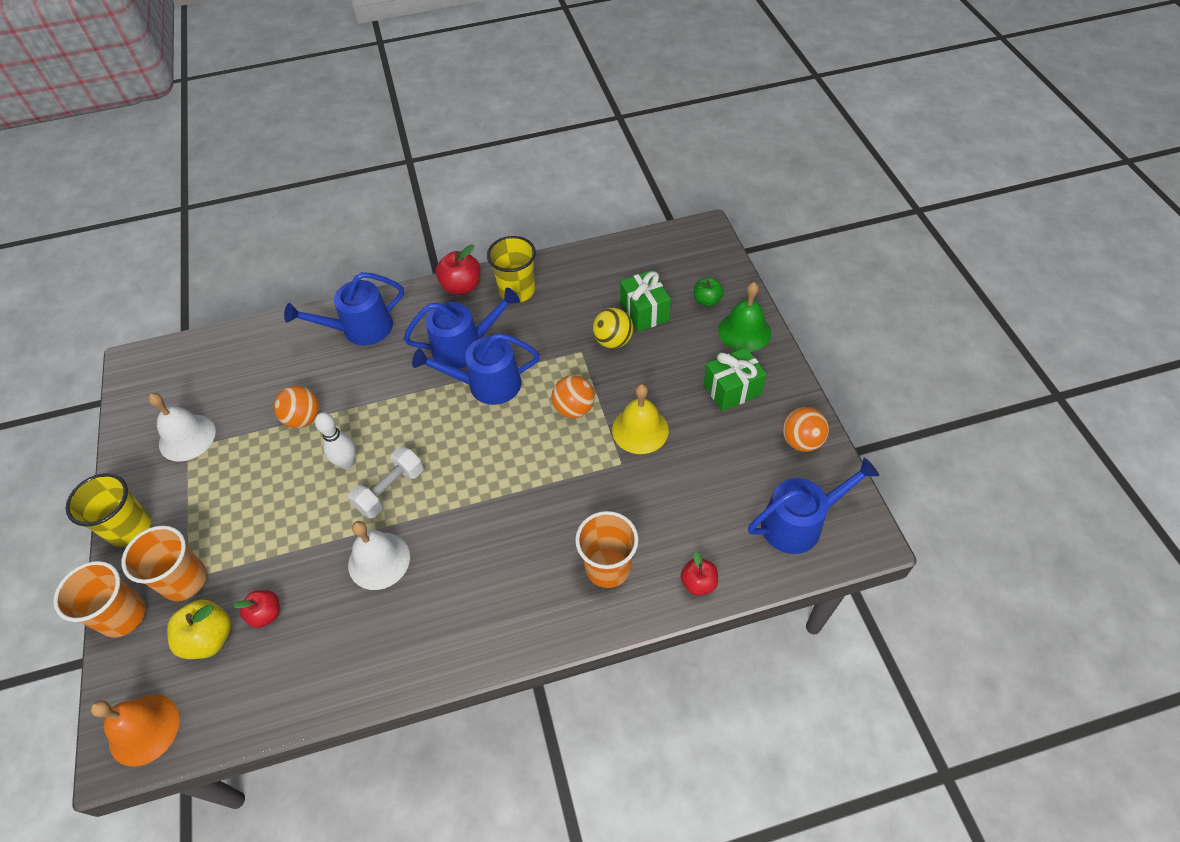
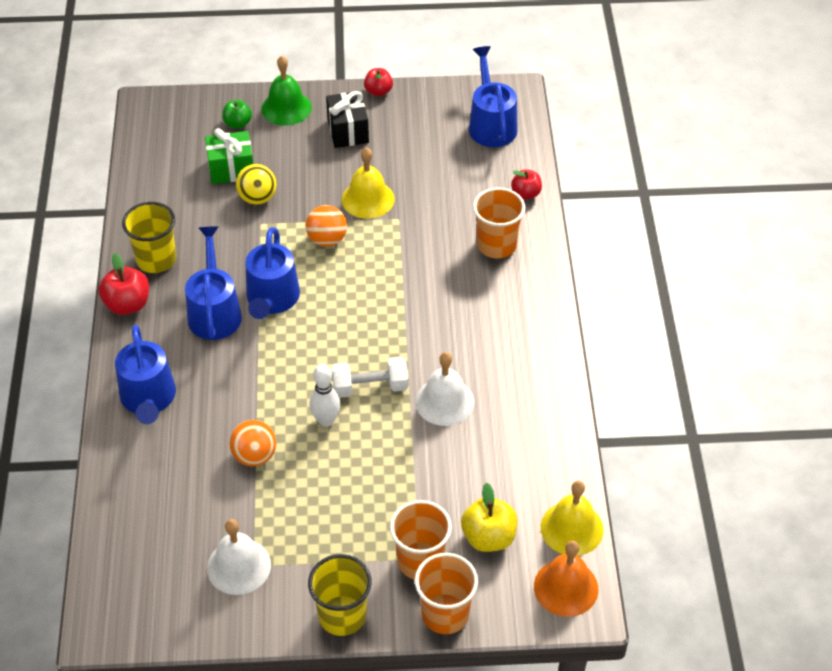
camera: 80 degrees left, 5 degrees down
red apple [232,590,280,628] -> red apple moved to [364,68,393,97]
white dumbbell [348,447,424,518] -> white dumbbell turned 60 degrees counterclockwise [332,357,408,398]
green gift [704,347,766,411] -> black gift [326,91,369,148]
orange ball [783,407,829,452] -> none
none -> yellow bell [541,481,604,556]

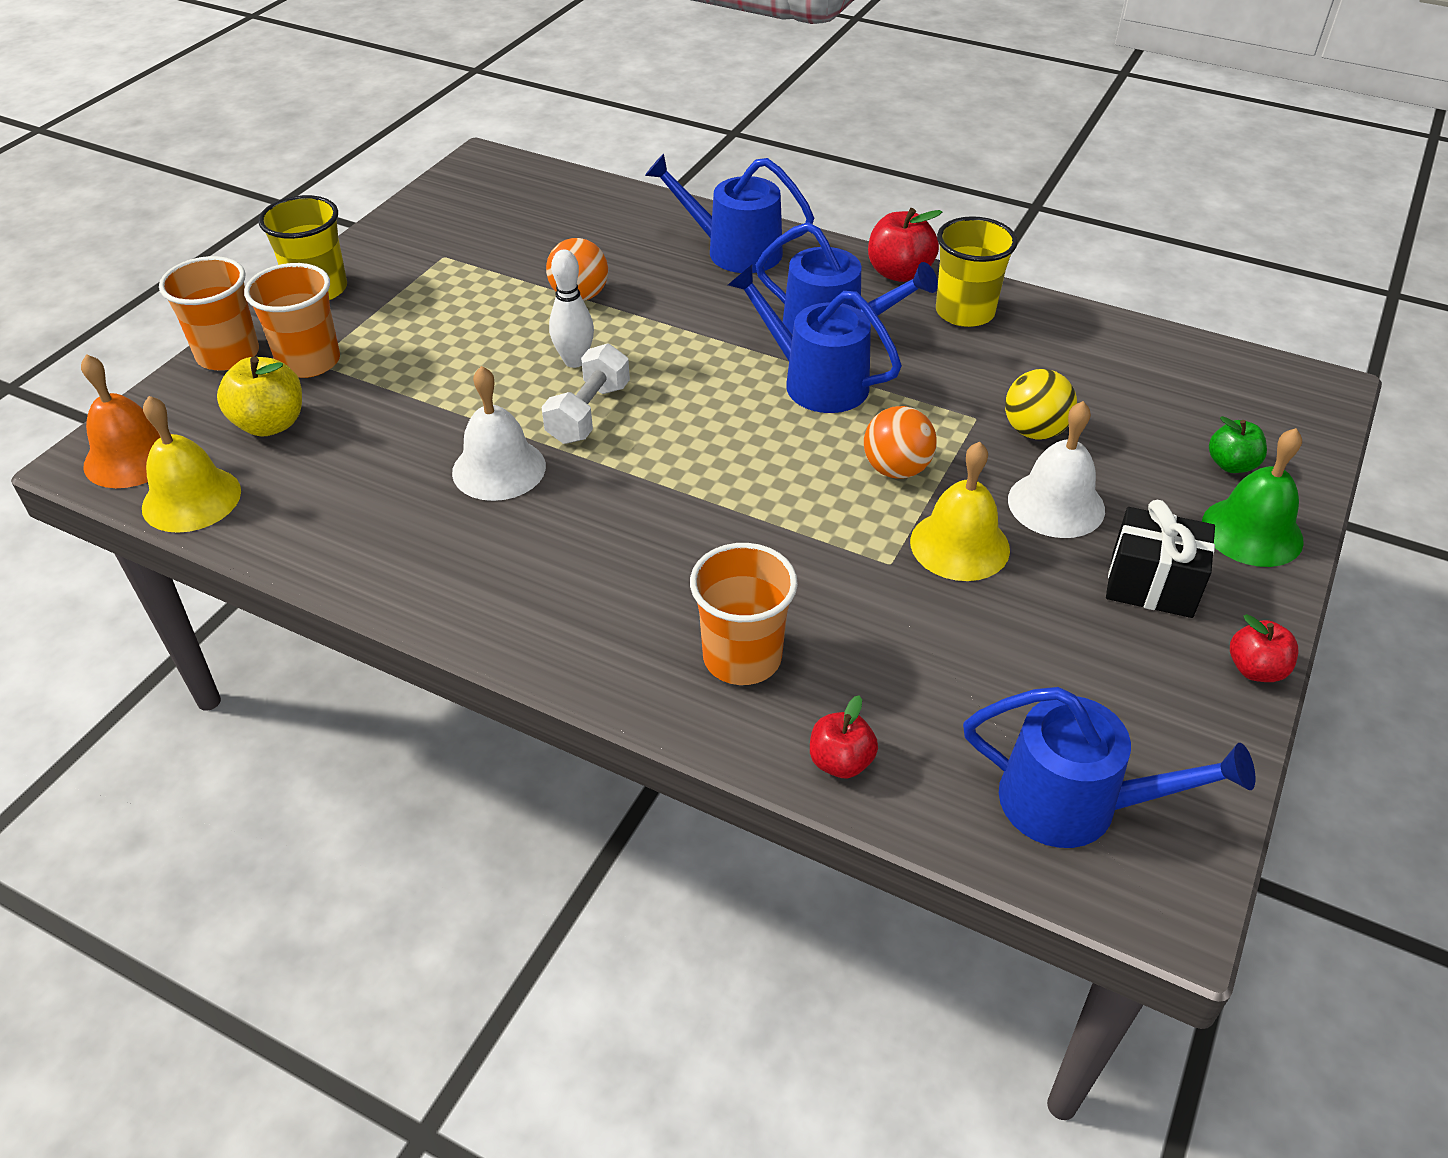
camera: 120 degrees right, 5 degrees down
green gift [205,128,253,184] -> none
white bell [207,519,271,595] -> white bell moved to [1008,401,1105,538]

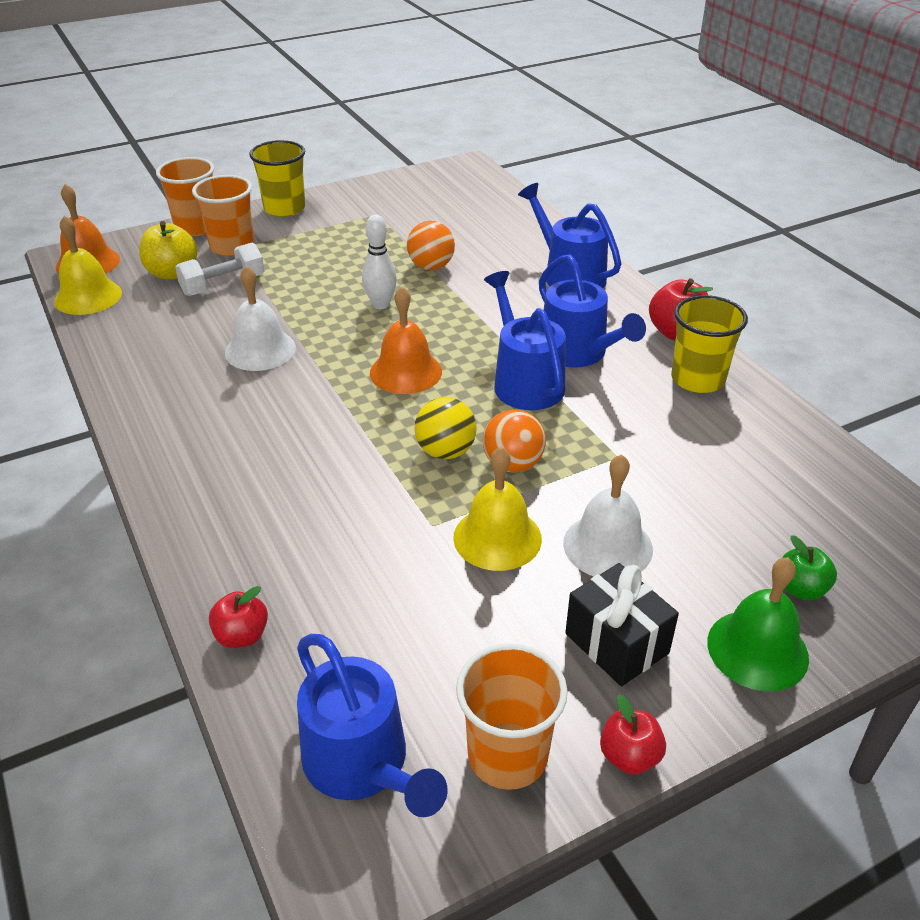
camera: 35 degrees right, 5 degrees down
white dumbbell [541,343,630,444] -> white dumbbell moved to [175,243,264,296]
orange cup [690,543,798,685] -> orange cup moved to [456,643,568,790]
yellow ball [1005,369,1077,440] -> yellow ball moved to [414,397,477,459]
none -> orange bell [370,286,442,394]

